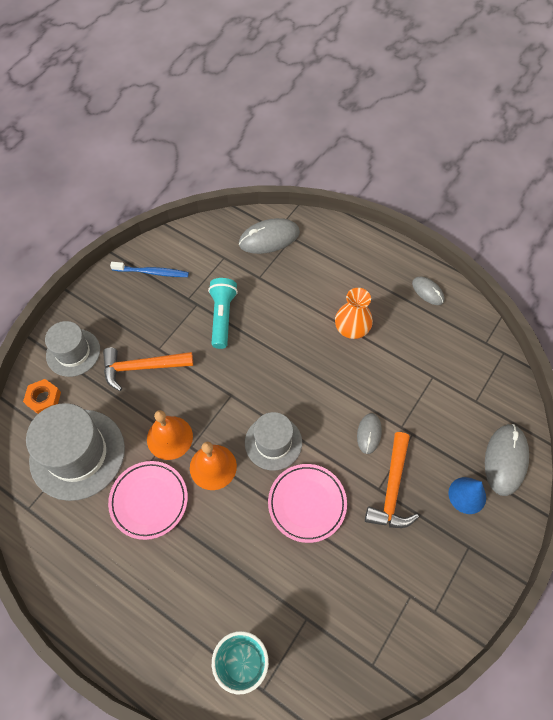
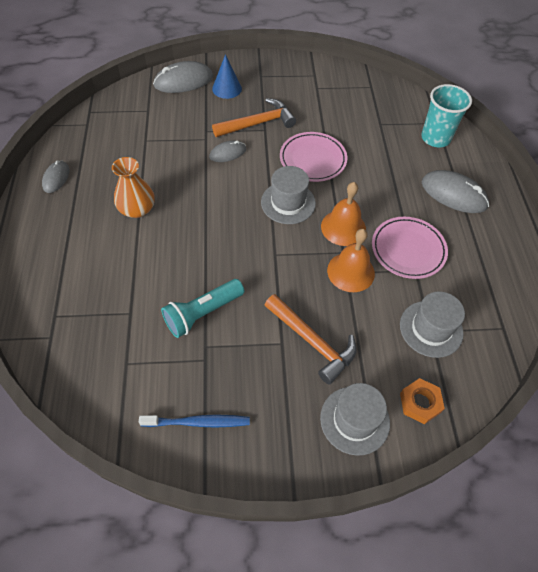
camera: 130 degrees left, 5 degrees down
grey hat [26,403,125,501] -> grey hat [400,291,465,358], size x0.61
blue toothbrush [110,262,189,277] -> blue toothbrush turned 120 degrees clockwise [139,415,250,428]
grey mouse [239,218,300,254] -> grey mouse moved to [422,170,489,213]

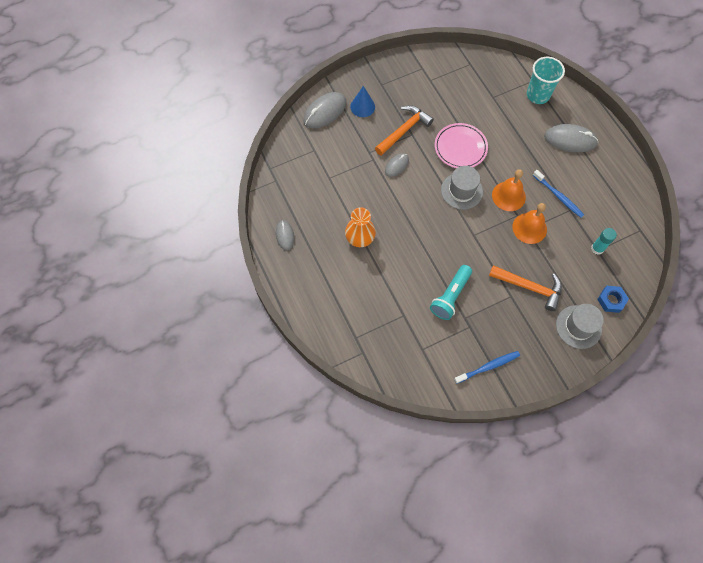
camera: 20 degrees left, 10 degrees up
pink plate [372,217,448,279] -> blue toothbrush [533,170,584,218]
grey hat [400,291,465,358] -> turquoise glue stick [591,228,617,255]
orange nut [400,378,445,424] -> blue nut [597,286,629,313]

